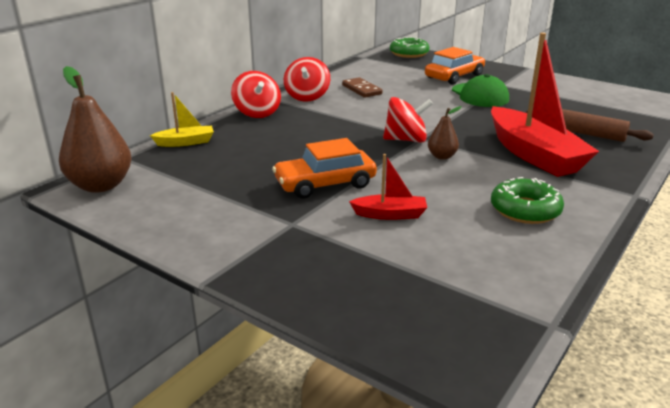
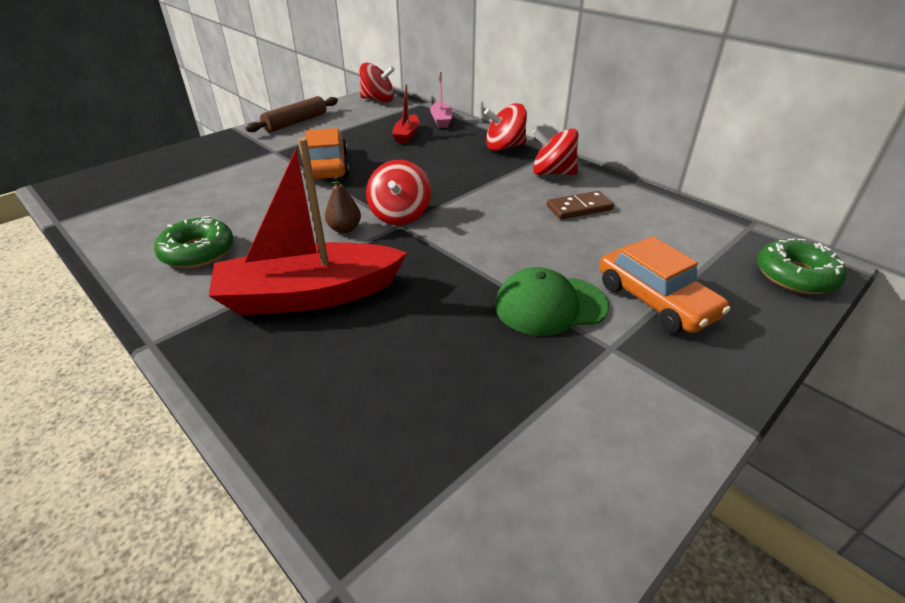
camera: 100 degrees right, 10 degrees up
brown pear [59,66,132,193] -> red spinning top [359,63,395,103]
yellow boat [150,92,214,147] -> pink boat [430,72,453,128]
red boat [349,154,427,220] -> red boat moved to [392,84,419,143]
brown rolling pin [526,109,654,142] -> brown rolling pin moved to [245,96,338,132]

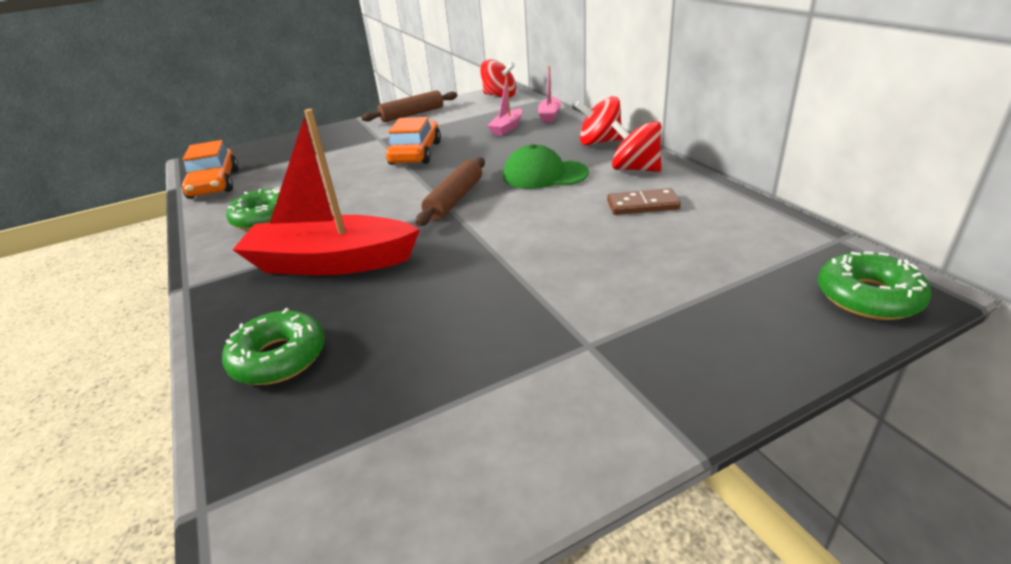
camera: 20 degrees right, 5 degrees down
brown pear [325,175,361,233] -> none
red spinning top [366,160,431,225] -> brown rolling pin [415,157,485,226]
red boat [392,84,419,143] -> pink boat [487,77,522,136]
green cap [495,267,609,336] -> green cap moved to [503,144,589,189]
orange car [599,236,730,333] -> orange car moved to [182,140,239,199]
none -> green donut [222,308,325,385]

